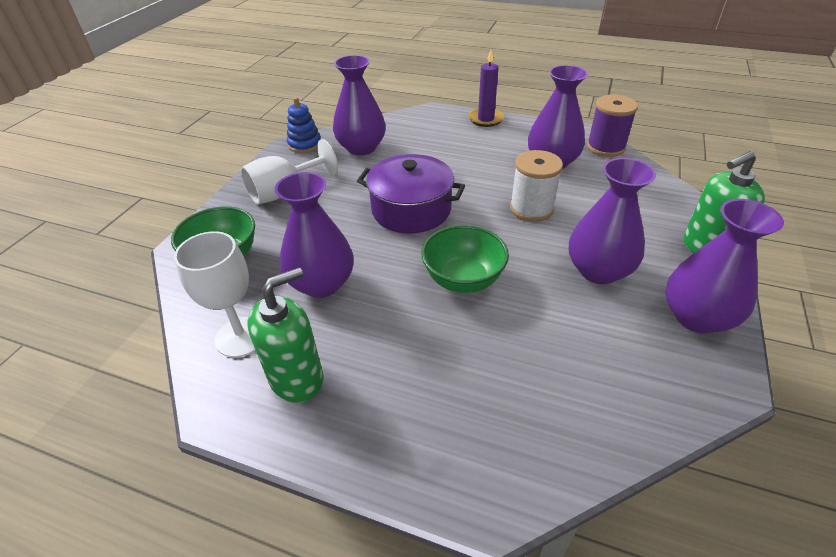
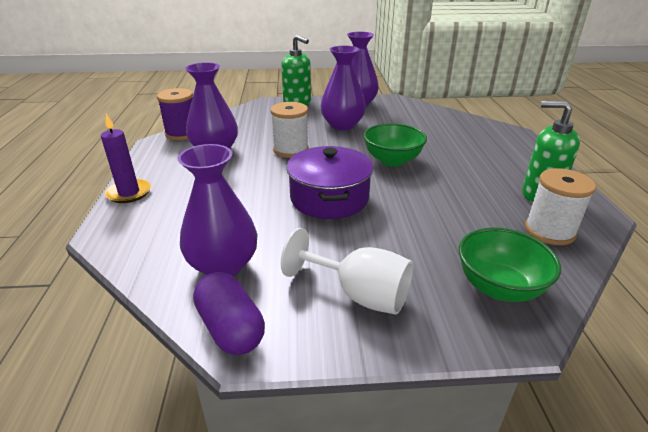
camera: 115 degrees left, 10 degrees down
white goblet [174,231,256,357] -> white spool [525,168,596,245]
purple vase [275,172,354,298] -> none
blue stacking toy [287,97,321,153] -> purple capsule [193,272,265,355]

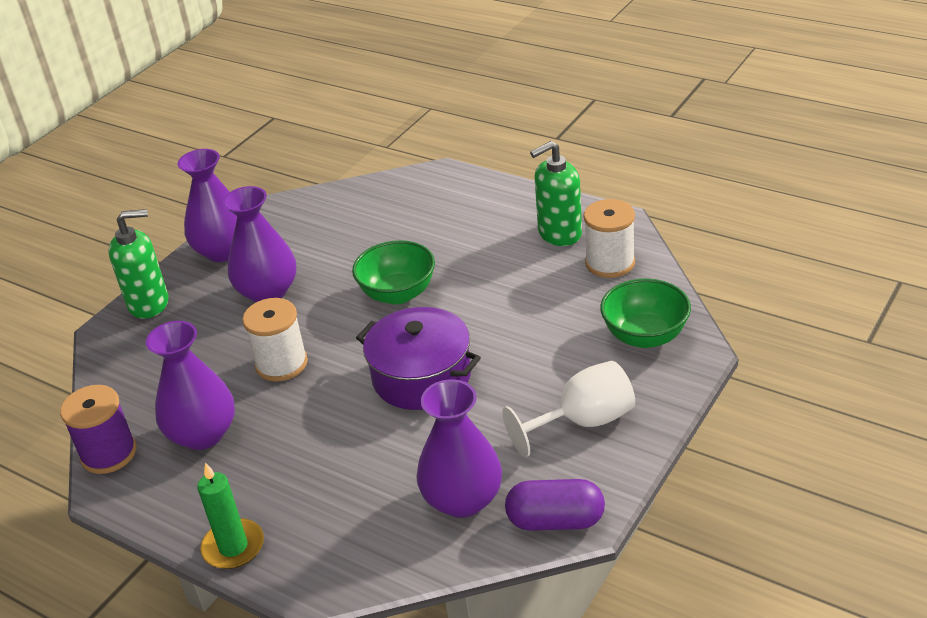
camera: 50 degrees left, 5 degrees up
purple candle [101,114,151,203] -> green candle [197,462,264,569]

